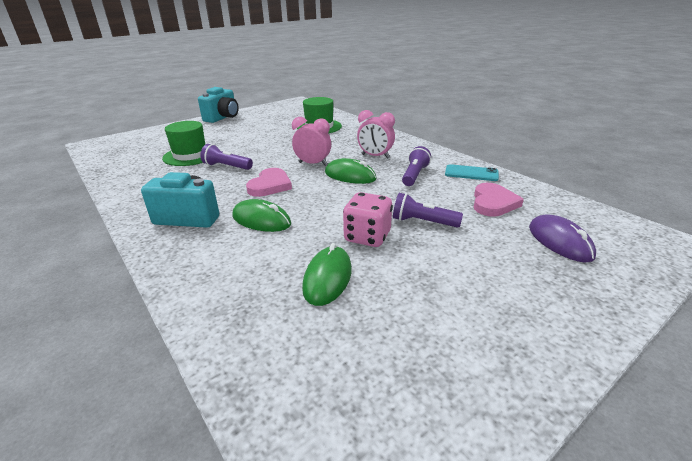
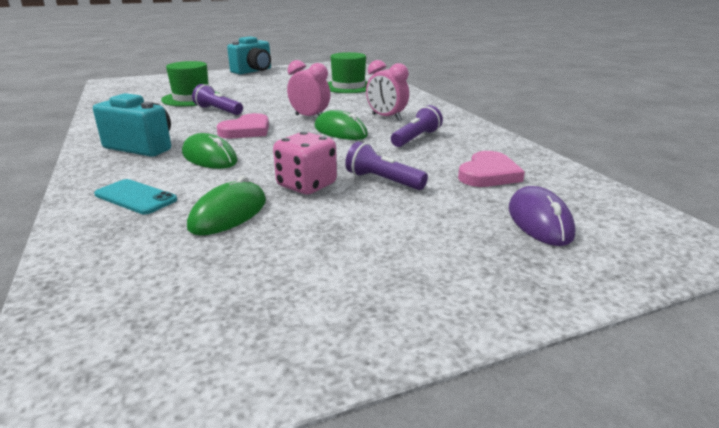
camera: 15 degrees right, 5 degrees down
turquoise phone [445,164,499,181] -> turquoise phone moved to [94,179,177,214]

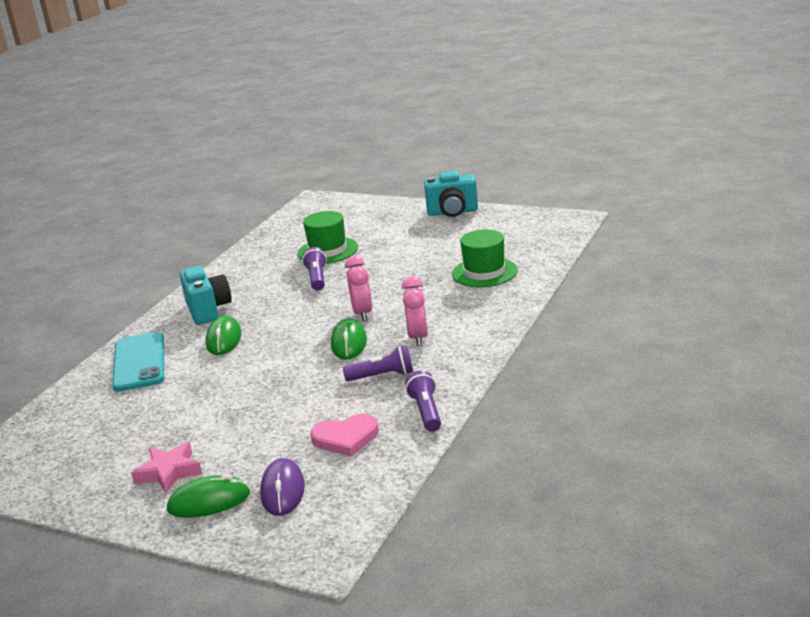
camera: 50 degrees right, 0 degrees up
turquoise phone [94,179,177,214] -> turquoise phone [112,332,164,392], size x1.66
green mouse [187,176,266,235] -> green mouse moved to [167,474,250,518]
pink heart [217,113,269,138] -> none
pink dice [273,131,337,194] -> none
purple flashlight [345,142,428,190] -> purple flashlight moved to [405,370,441,432]
purple mouse [509,186,575,246] -> purple mouse turned 45 degrees counterclockwise [260,458,305,516]
none -> pink star [131,442,202,493]

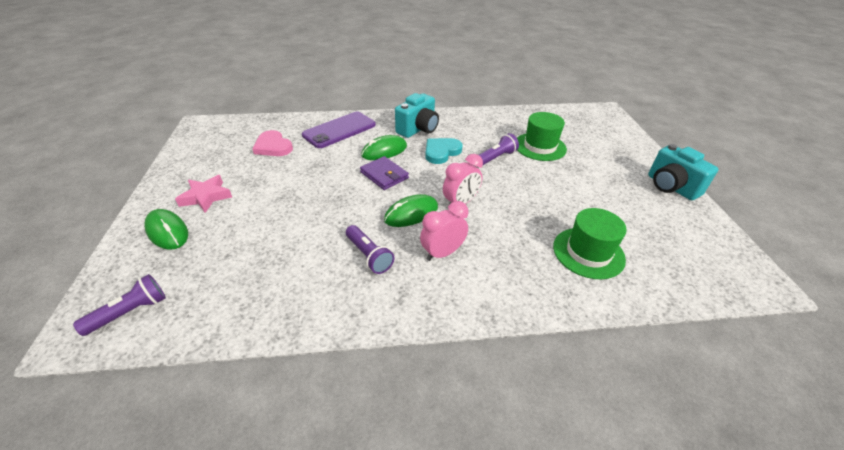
camera: 55 degrees right, 15 degrees up
turquoise phone [112,332,164,392] -> purple phone [302,112,376,148]
purple mouse [260,458,305,516] -> none
pink heart [311,414,379,457] -> pink heart moved to [252,130,293,156]
purple flashlight [405,370,441,432] -> purple flashlight moved to [73,274,166,336]
none -> purple wallet [360,156,409,190]
none -> turquoise heart [425,138,463,164]

